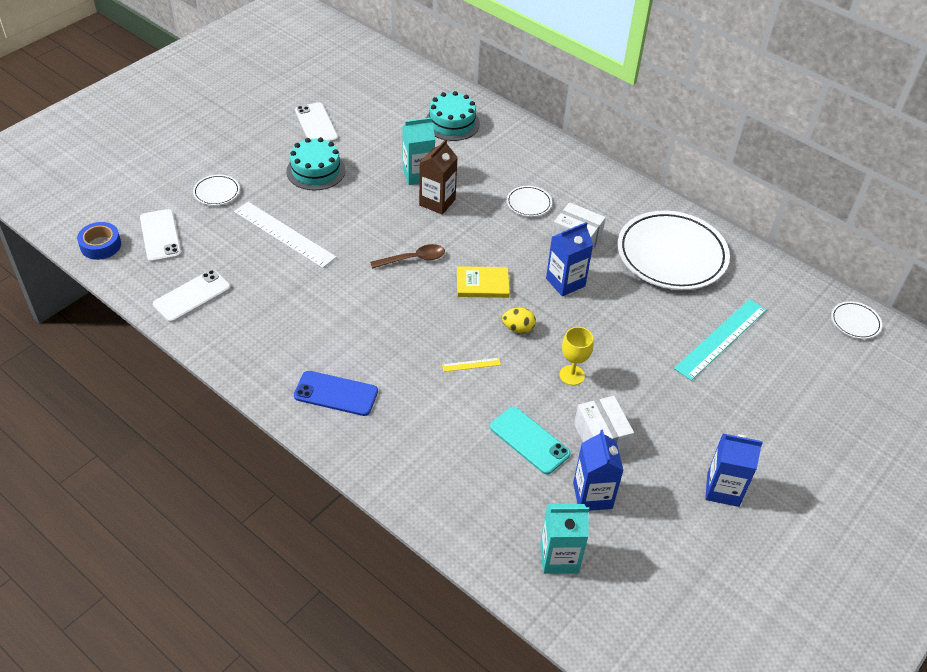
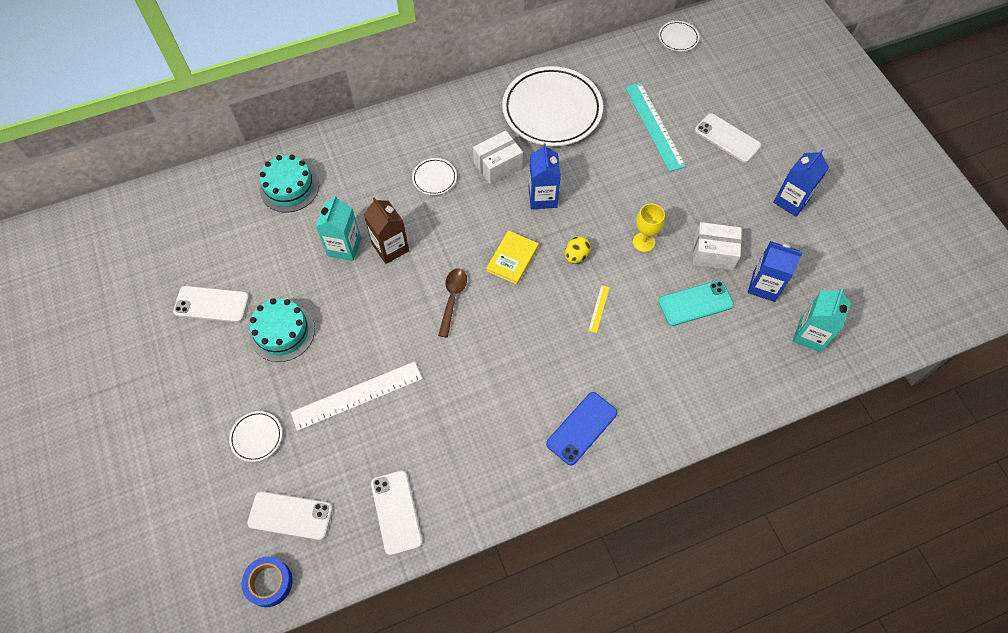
camera: 60 degrees left, 15 degrees up
none -> white phone [695,113,761,163]

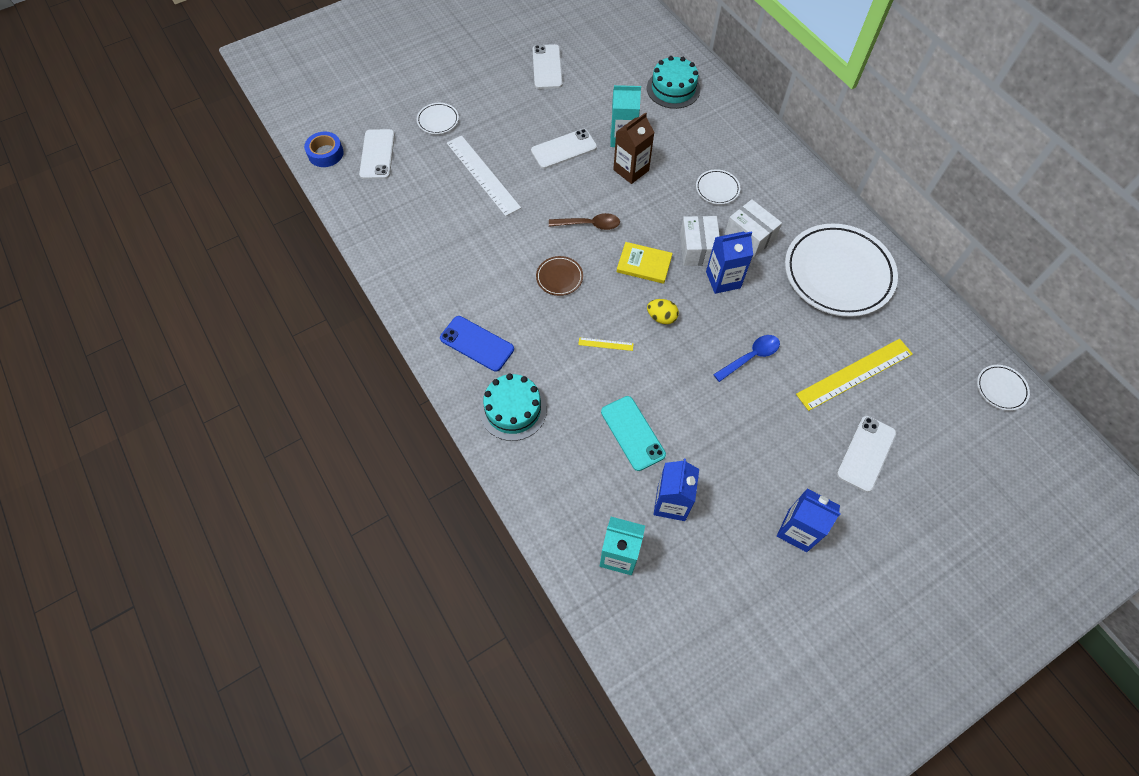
camera: 80 degrees right, 0 degrees up
turquoise cake [249,298,315,362] -> turquoise cake moved to [480,374,547,441]
white phone [371,471,422,555] -> white phone moved to [531,129,597,169]
turquoise ruler [625,83,686,172] -> yellow ruler [796,339,913,411]
yellow goblet [633,204,665,252] -> none
white box [693,222,742,270] -> white box moved to [680,216,720,266]
none -> brown plate [536,256,583,296]
none -> blue spoon [713,335,780,382]

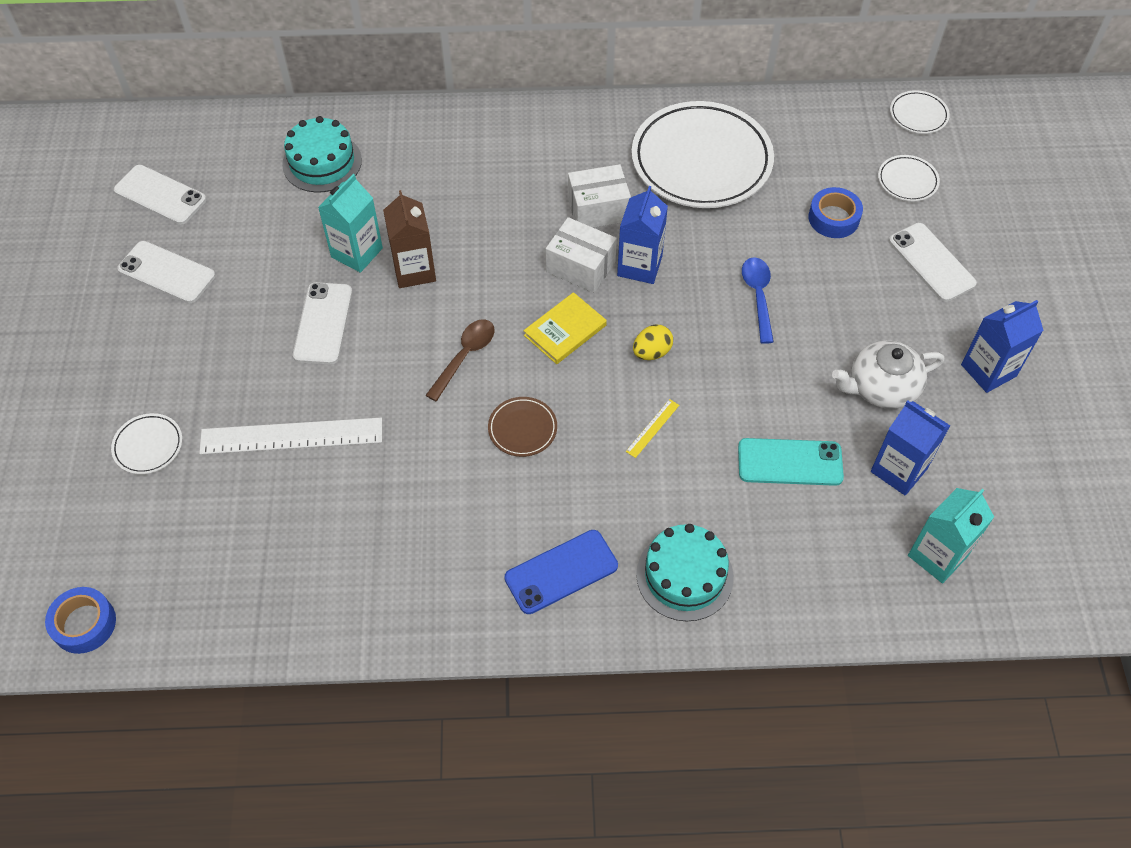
camera: 60 degrees left, 5 degrees down
white phone [359,129,395,179] -> white phone moved to [114,165,206,225]
white plate [696,169,740,205] -> white plate moved to [878,155,940,201]
yellow ruler [796,339,913,411] -> blue tape [808,187,863,238]
none -> white teapot [832,341,945,409]

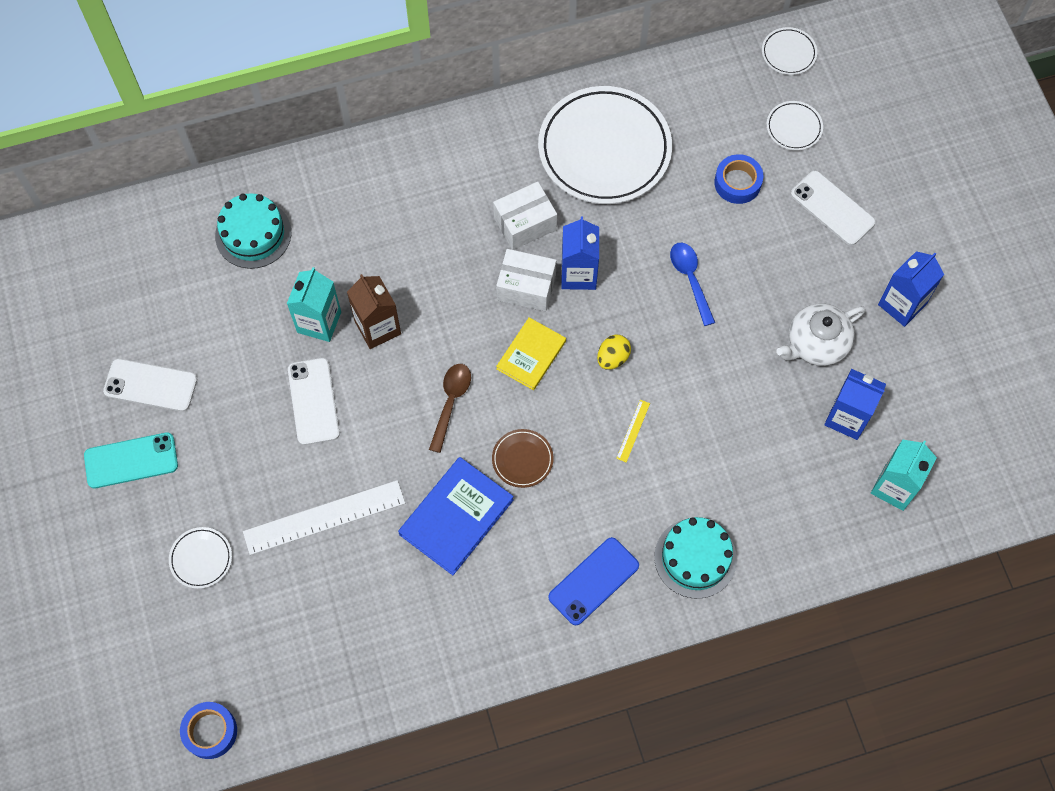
camera: 15 degrees left, 10 degrees up
white phone [114,165,206,225] -> none
turquoise phone [738,438,844,486] -> turquoise phone moved to [84,432,178,488]
none -> blue book [398,457,514,575]

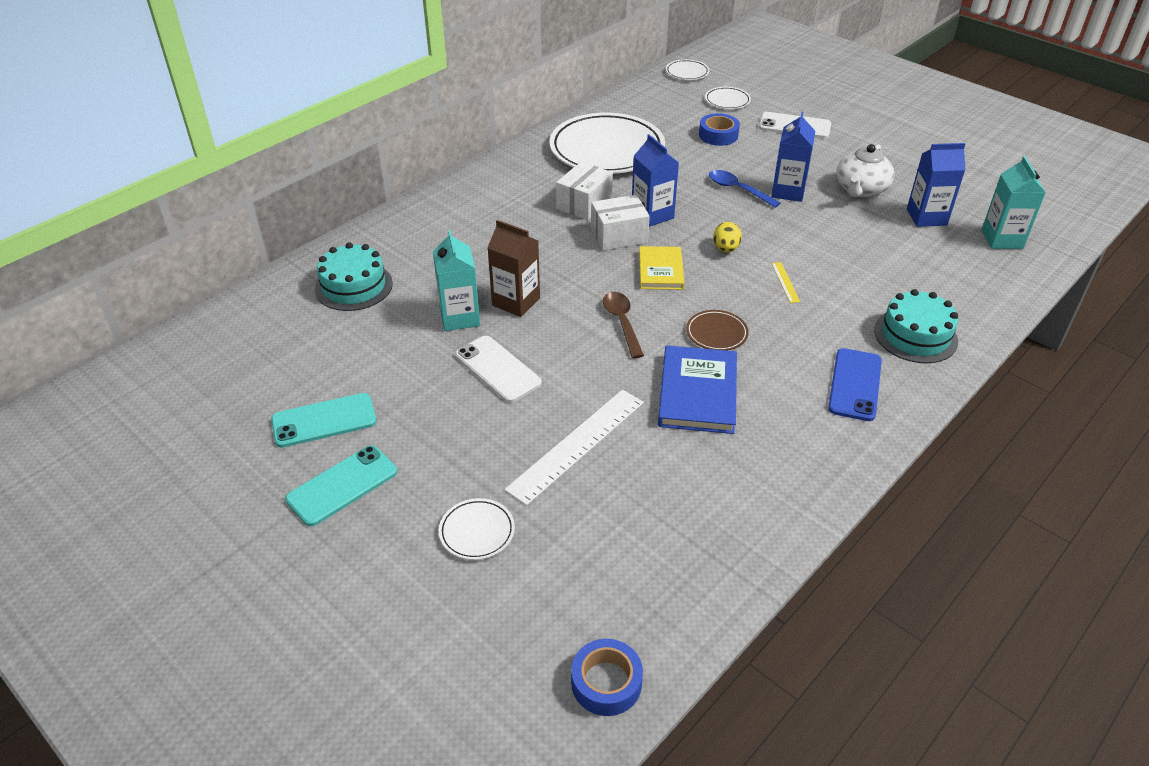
camera: 30 degrees left, 25 degrees down
white phone [103,359,197,412] -> turquoise phone [271,393,376,448]
blue carton [878,251,944,327] -> blue carton moved to [771,112,815,202]

